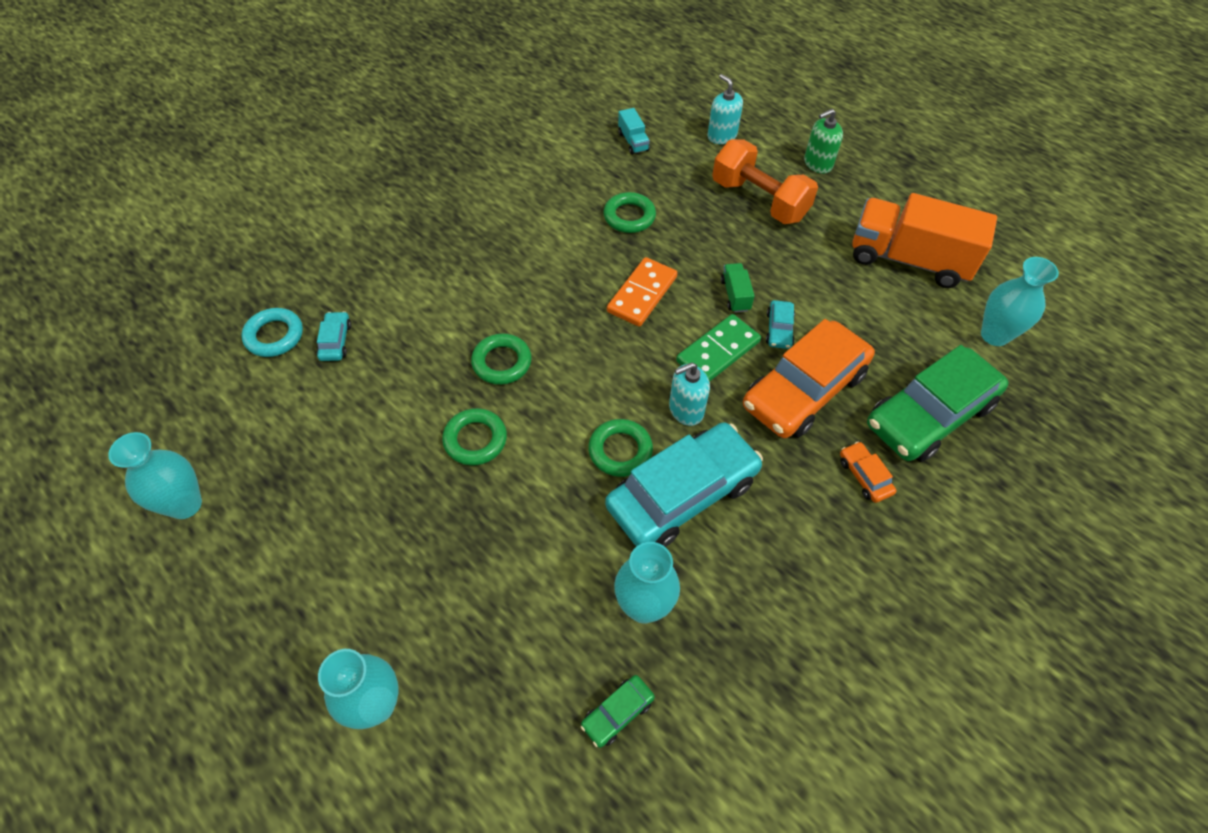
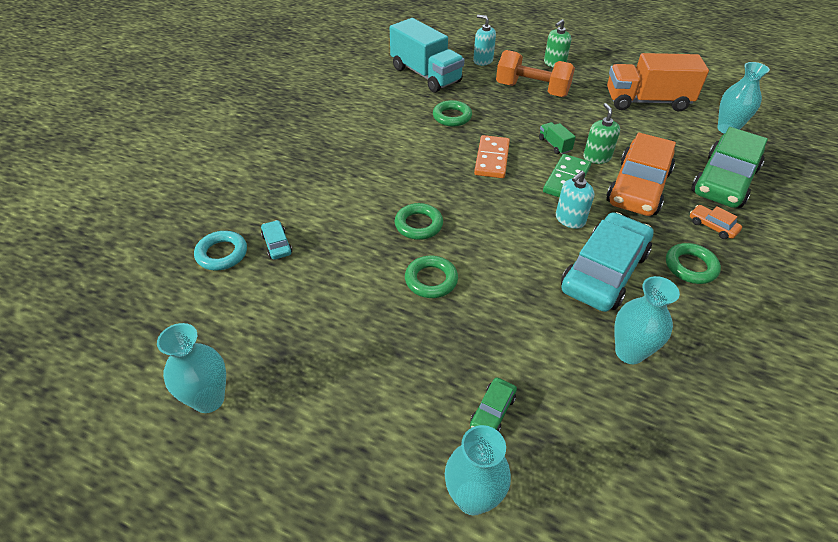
camera: 20 degrees left, 10 degrees down
green car [581,675,655,748] -> green car moved to [470,377,517,432]
green ring [588,419,653,477] -> green ring moved to [666,243,721,284]
turquoise truck [618,108,650,155] -> turquoise truck [390,18,465,93], size x2.41
turquoise car [766,300,795,349] -> green soap dispenser [583,103,620,164]

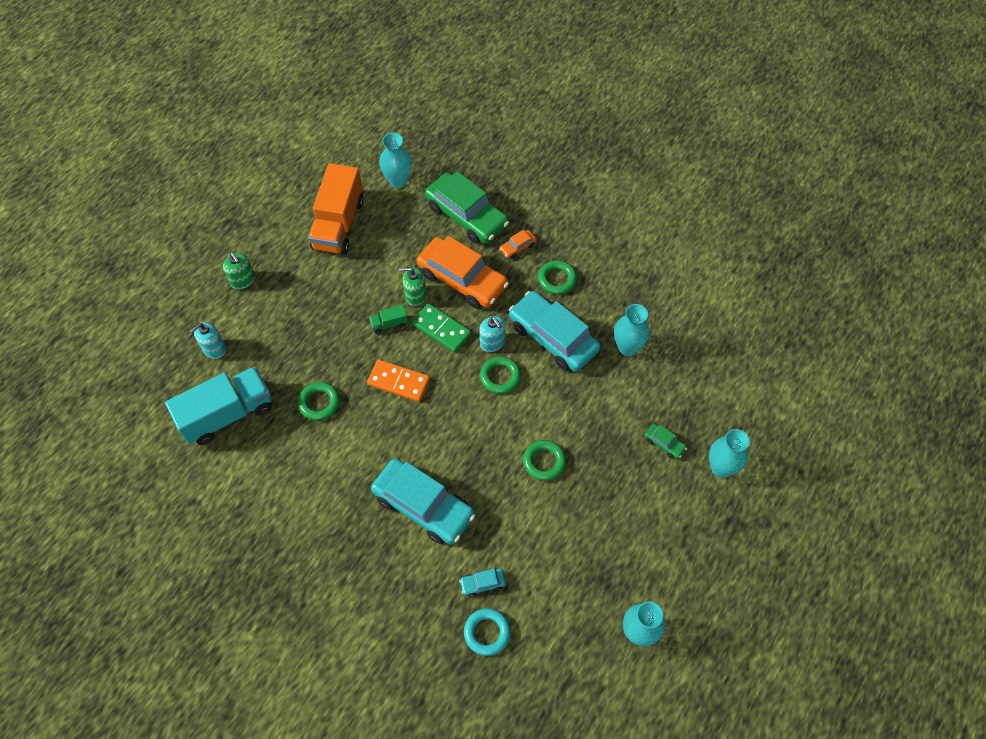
camera: 80 degrees left, 15 degrees up
green ring [395,203,443,240] -> green ring moved to [480,356,521,394]
orange dumbbell [496,50,575,97] -> none
none -> turquoise car [371,458,476,545]

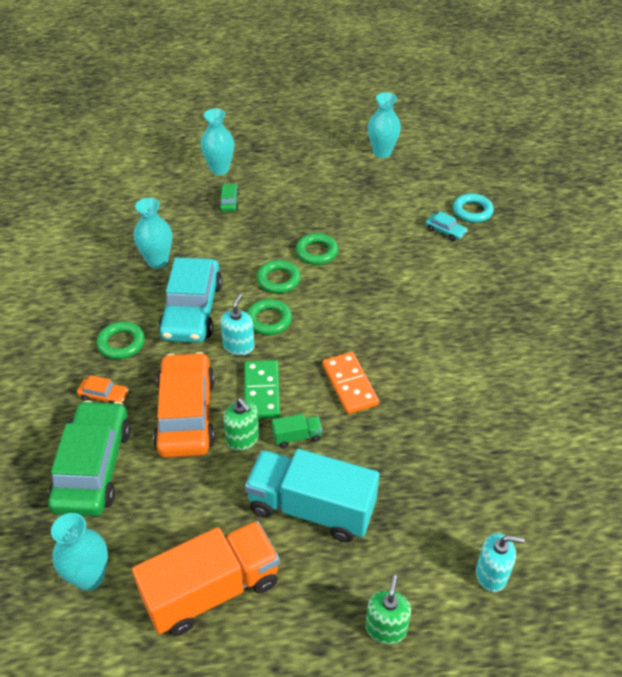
camera: 130 degrees left, 15 degrees down
turquoise truck [165,367,272,445] -> turquoise truck moved to [245,449,379,542]
green ring [298,382,340,421] -> green ring moved to [256,260,301,293]
green truck [369,305,408,334] -> green truck turned 45 degrees counterclockwise [272,414,322,448]
turquoise car [371,458,476,545] -> none

